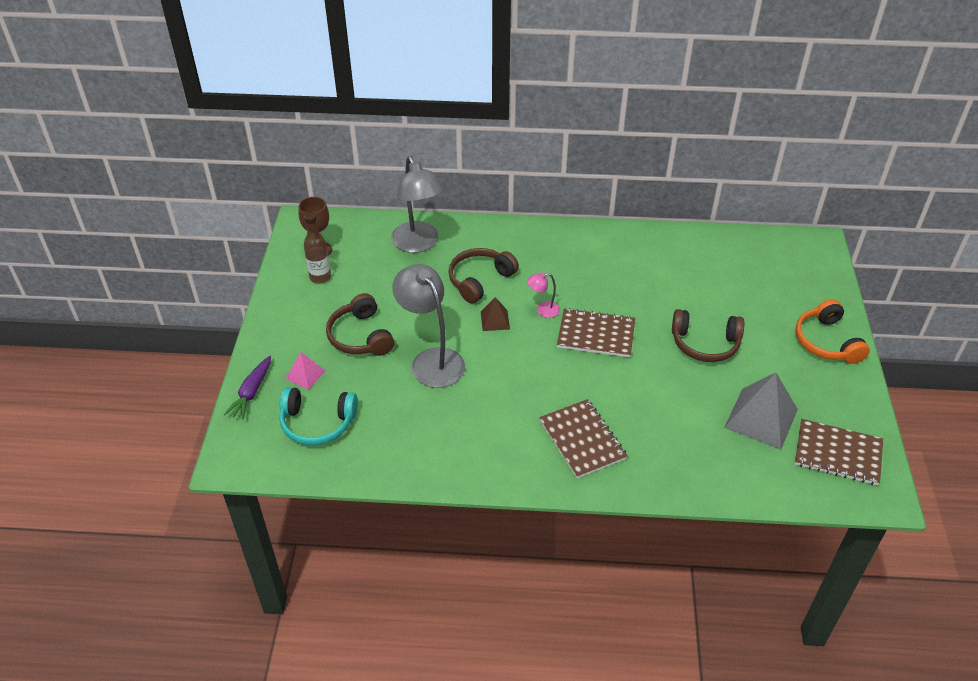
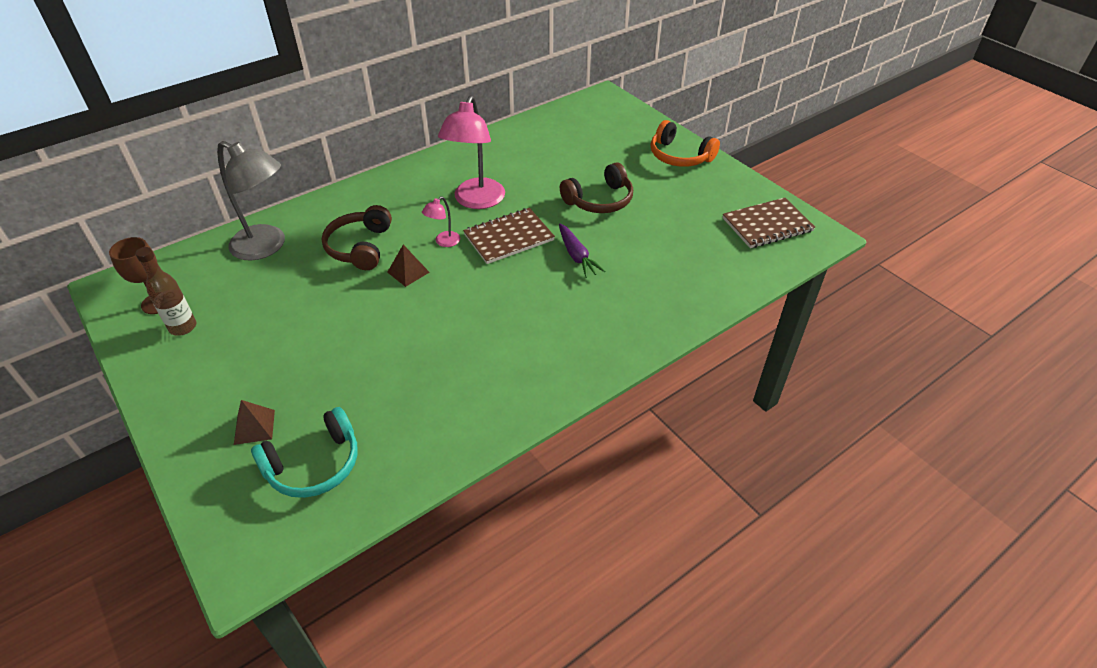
camera: 40 degrees left, 0 degrees up
purple carrot [224,356,271,420] -> purple carrot moved to [559,224,605,278]
pink pyramid [286,352,325,390] -> brown pyramid [234,400,275,445]
brown headphones [326,293,394,356] -> none
grey lamp [392,264,465,388] -> none
brown notebook [539,399,628,479] -> none
grey pyramid [724,373,798,450] -> none
none -> pink lamp [438,95,505,209]

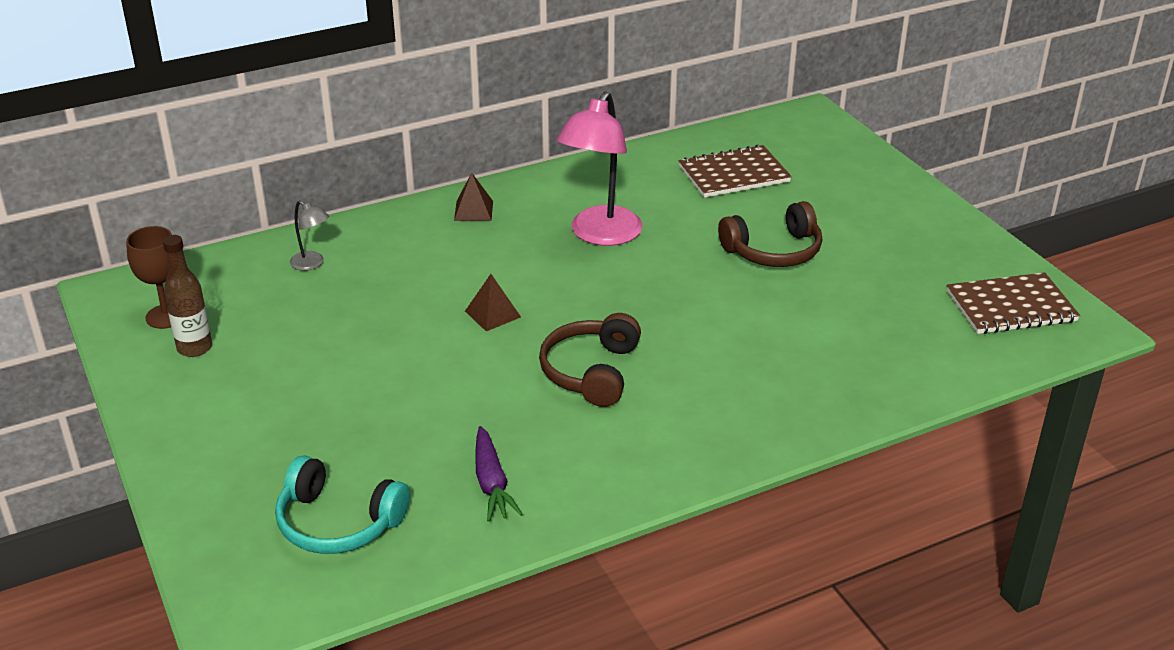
camera: 10 degrees right, 10 degrees down
grey lamp [217,141,285,260] -> grey lamp [290,200,329,271], size x0.46
brown pyramid [234,400,275,445] -> brown pyramid moved to [454,173,493,221]
turquoise headphones [251,407,358,498] -> turquoise headphones turned 45 degrees clockwise [275,455,410,554]
brown headphones [322,205,392,270] -> brown headphones moved to [539,313,641,407]
pink lamp [422,196,460,247] -> none
brown notebook [463,208,555,264] -> brown notebook moved to [679,144,792,198]
purple carrot [559,224,605,278] -> purple carrot moved to [475,426,523,521]
orange headphones [651,120,720,167] -> none

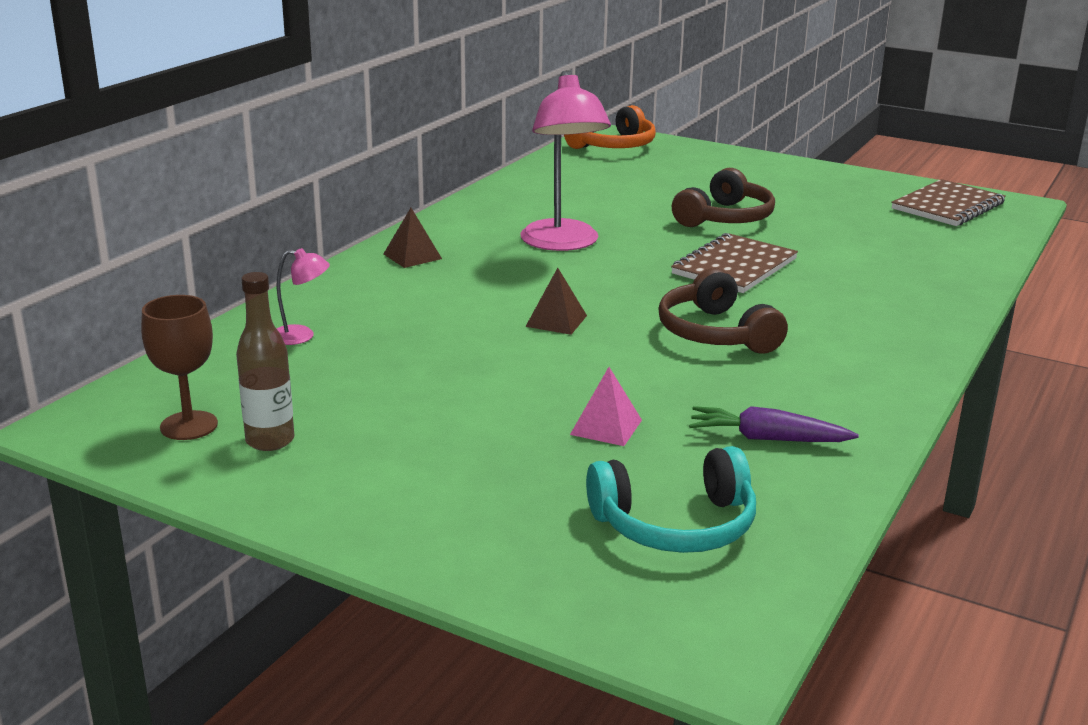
camera: 35 degrees left, 10 degrees down
grey lamp [290,200,329,271] -> pink lamp [276,248,330,345]
purple carrot [475,426,523,521] -> purple carrot turned 150 degrees clockwise [689,406,859,442]
brown notebook [679,144,792,198] -> brown notebook moved to [671,233,798,293]
none -> orange headphones [564,105,656,149]
none -> pink pyramid [570,367,642,446]

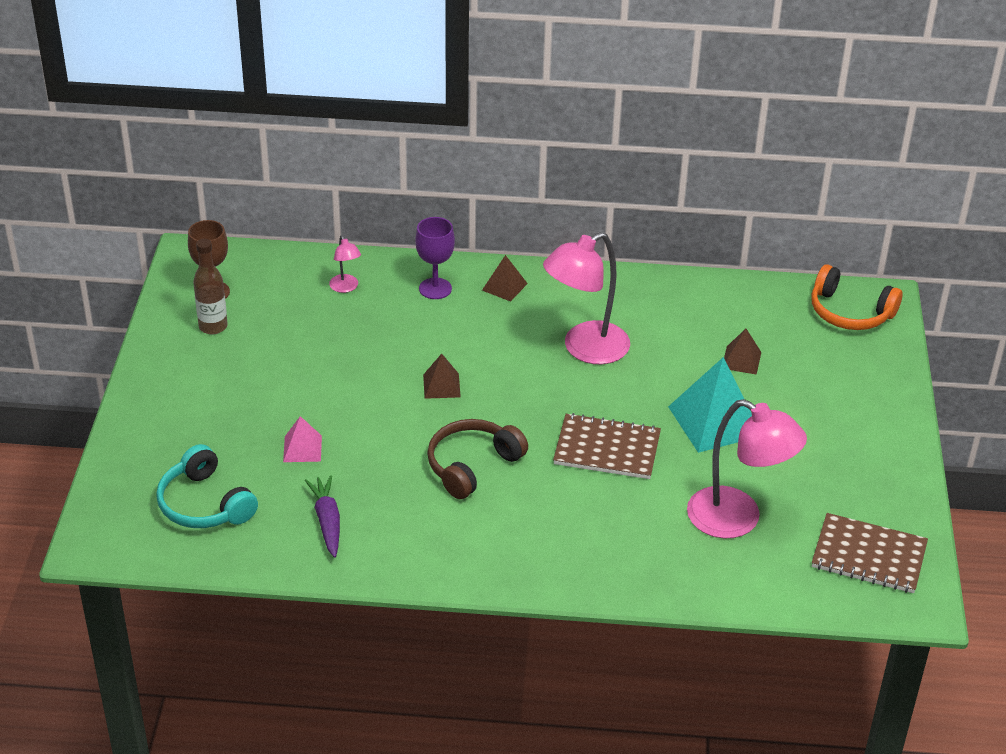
camera: 65 degrees right, 15 degrees up
brown headphones [672,168,775,227] -> turquoise pyramid [668,357,752,453]
none -> purple goblet [415,217,455,299]
none -> pink lamp [687,399,807,538]
none -> brown pyramid [724,329,761,375]

